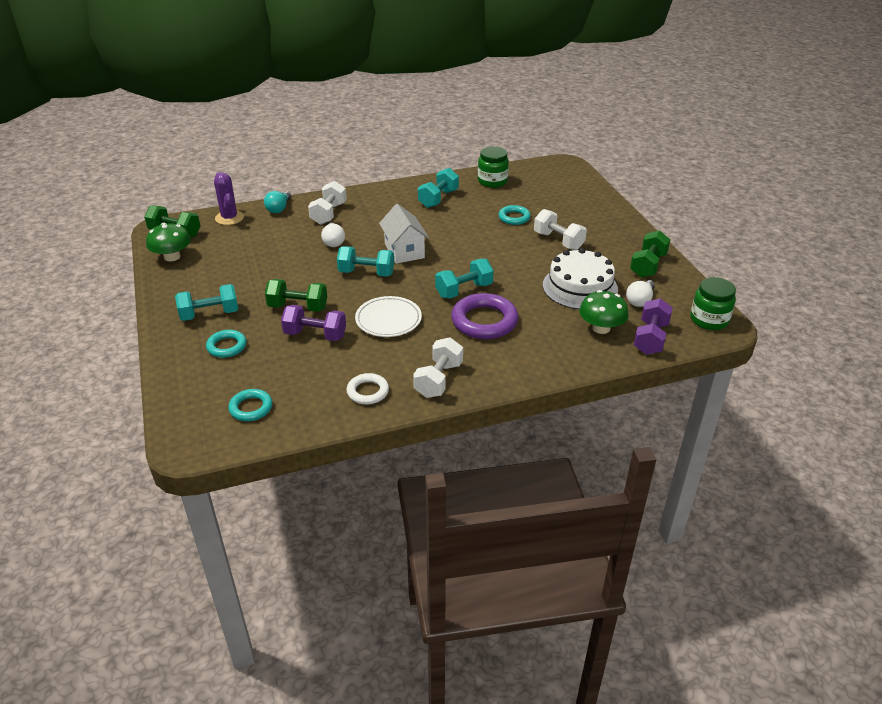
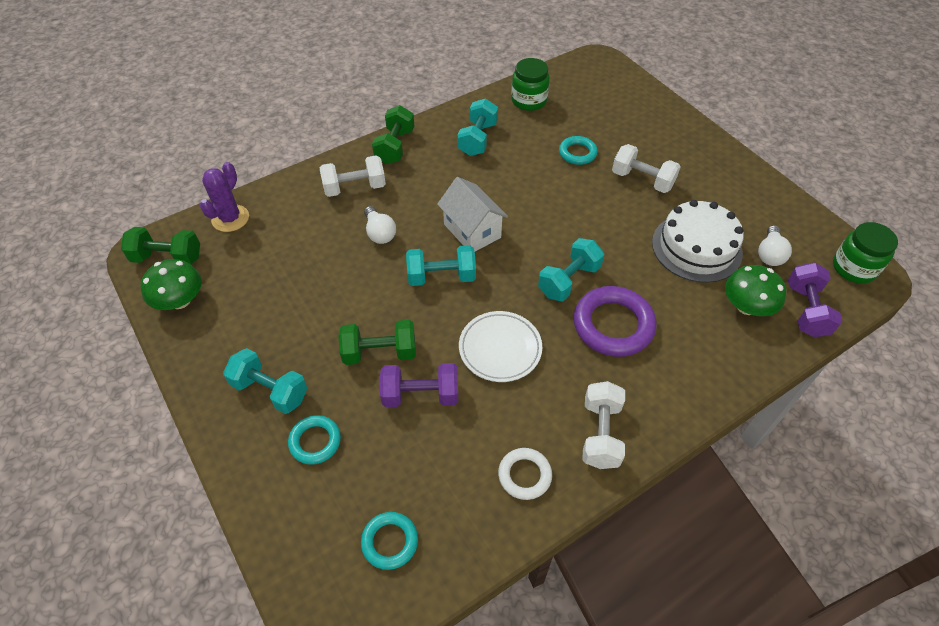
camera: 15 degrees left, 15 degrees up
turquoise dumbbell [175,284,238,321] -> turquoise dumbbell turned 60 degrees clockwise [223,348,308,414]
purple cactus [214,172,244,225] -> purple cactus turned 60 degrees clockwise [200,162,249,232]
turquoise light bulb [264,191,291,213] -> none
white dumbbell [308,181,347,225] -> white dumbbell turned 75 degrees clockwise [320,155,386,197]
green dumbbell [630,230,670,278] -> green dumbbell moved to [372,105,414,164]

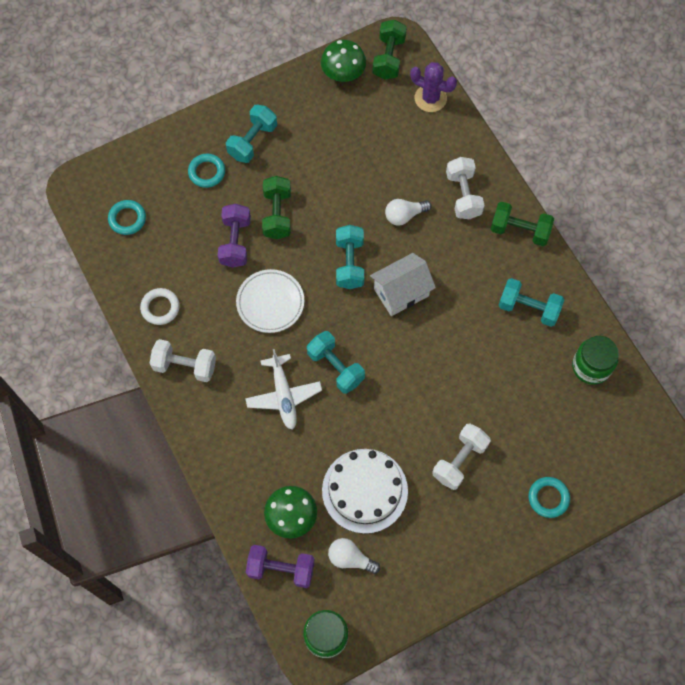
camera: 95 degrees right, 15 degrees up
turquoise ring [559,136,598,165] -> turquoise ring moved to [528,477,570,518]
purple ring [573,286,656,357] -> white plane [245,349,322,430]

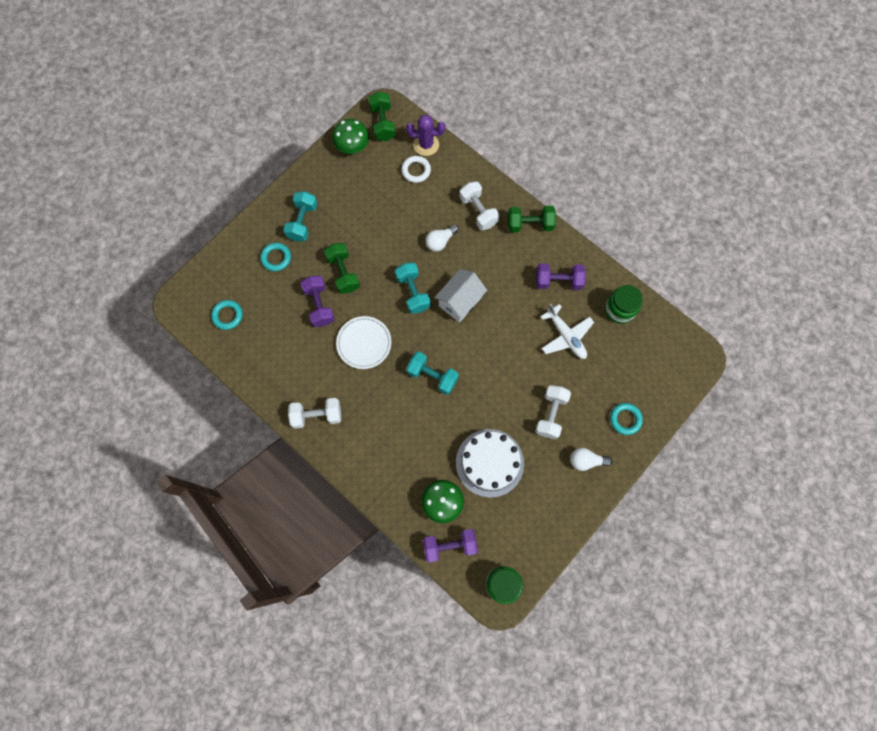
camera: 20 degrees left, 5 degrees up
white ring [140,288,180,325] -> white ring moved to [401,156,431,183]
white plane [245,349,322,430] -> white plane moved to [540,304,594,359]
white light bulb [328,538,380,574] -> white light bulb moved to [570,448,612,471]
turquoise dumbbell [499,278,564,327] -> purple dumbbell [536,263,586,290]

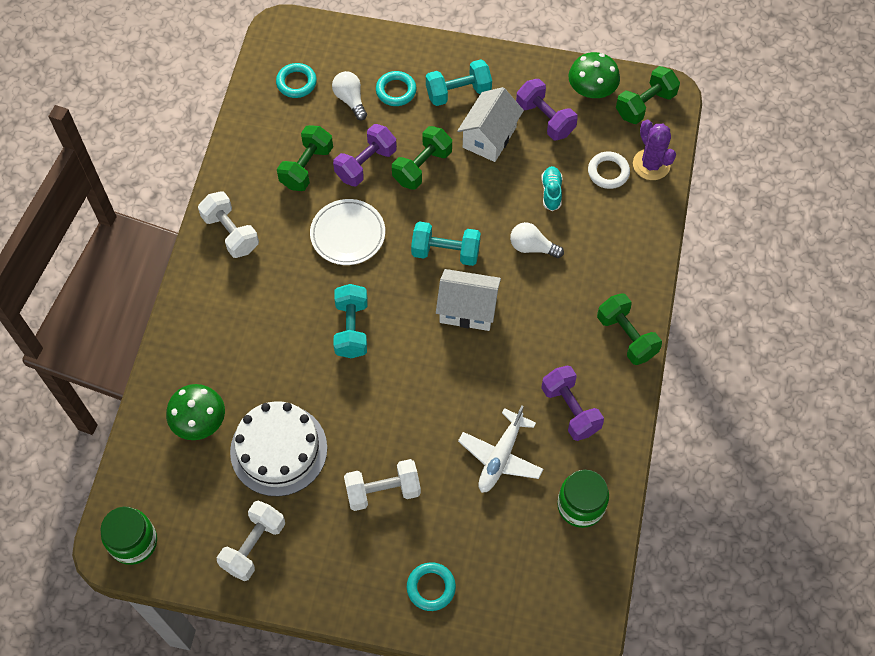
camera: 60 degrees right, 10 degrees down
turquoise dumbbell [395,262,431,314] -> turquoise dumbbell turned 60 degrees clockwise [411,222,481,266]
purple dumbbell [423,529,478,562] -> purple dumbbell moved to [516,79,578,140]
white dumbbell [459,181,500,230] -> white dumbbell moved to [217,500,285,581]
white light bulb [570,448,612,471] -> white light bulb moved to [332,71,367,120]
none -> green dumbbell [277,125,333,191]
none -> white house [457,87,524,162]
none -> turquoise shoe [541,166,562,211]

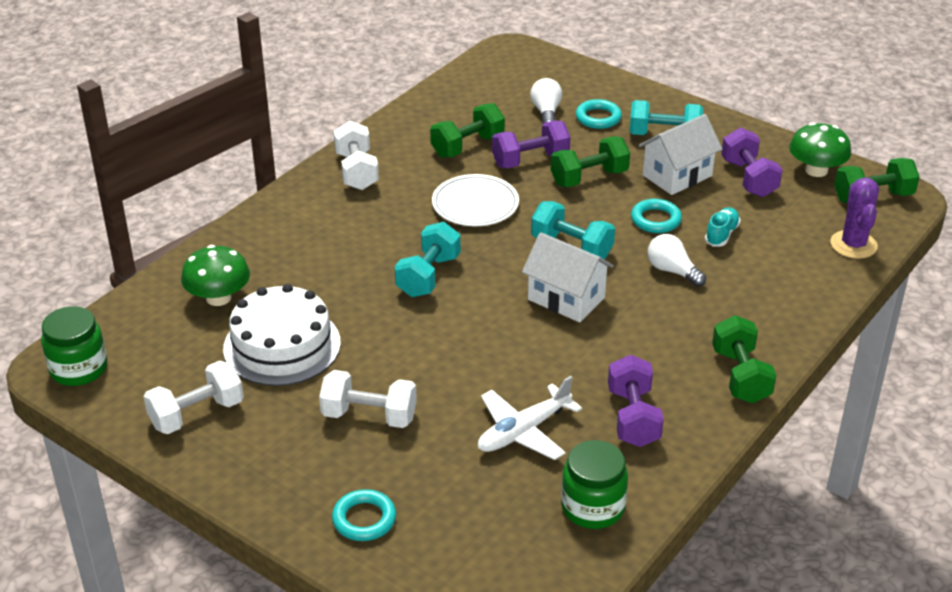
camera: 25 degrees right, 25 degrees down
turquoise ring [276,63,317,98] -> turquoise ring moved to [631,199,682,233]
white ring [588,152,630,189] -> none

